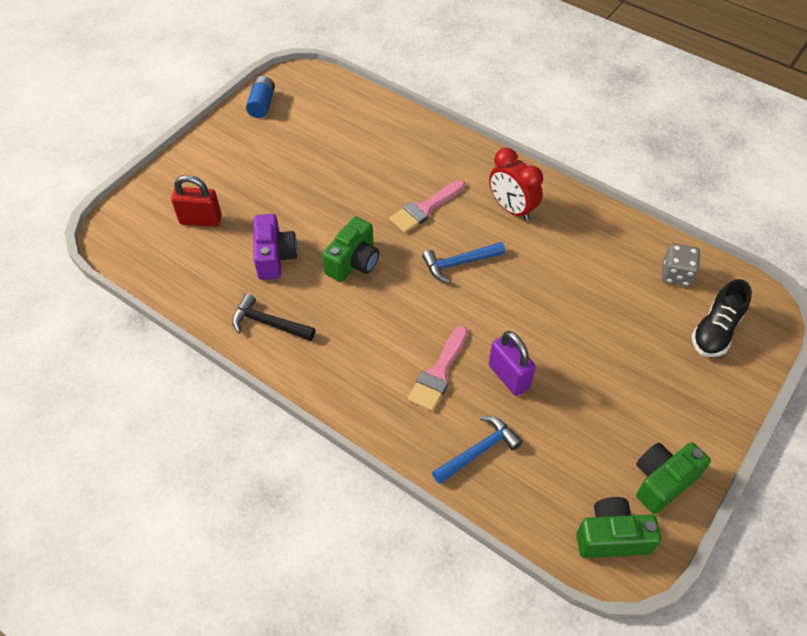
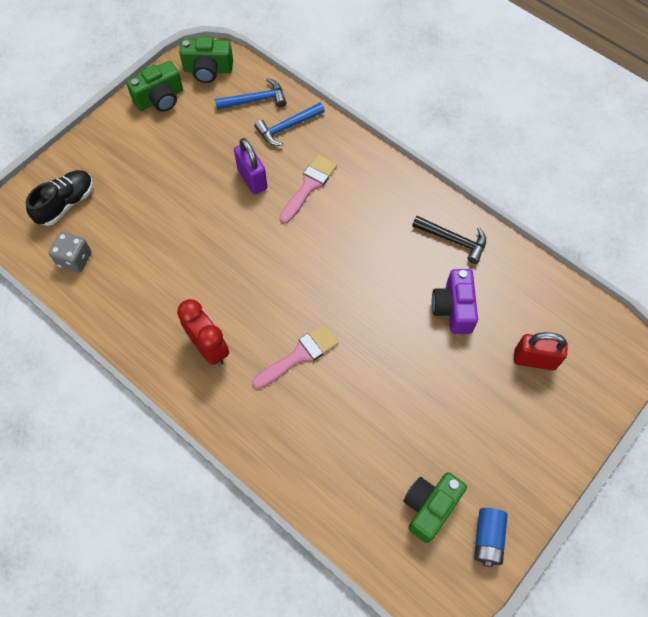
camera: 175 degrees left, 10 degrees up
green camera [322,217,379,282] -> green camera moved to [403,472,467,543]
blue hammer [422,242,505,283] -> blue hammer moved to [215,78,287,110]

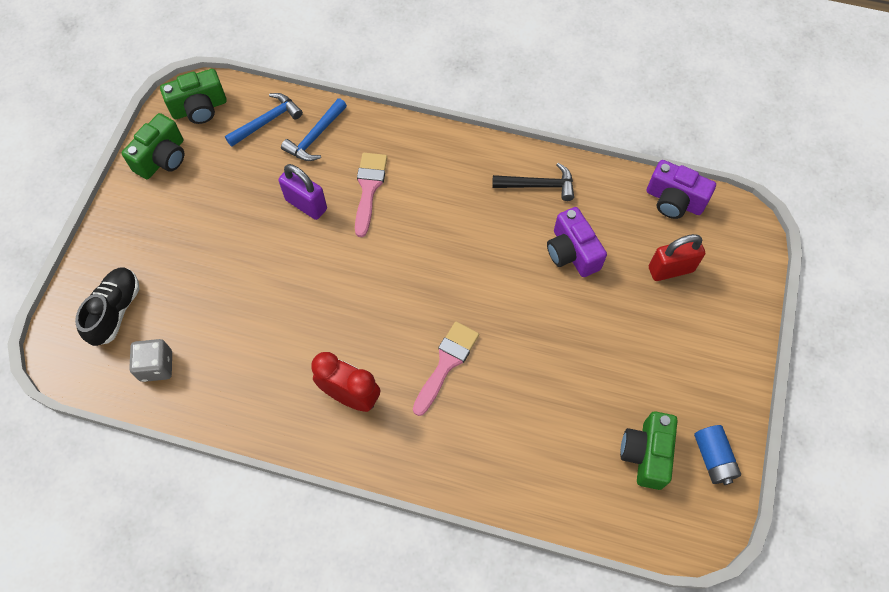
camera: 25 degrees left, 0 degrees up
none -> purple camera [647,160,716,219]

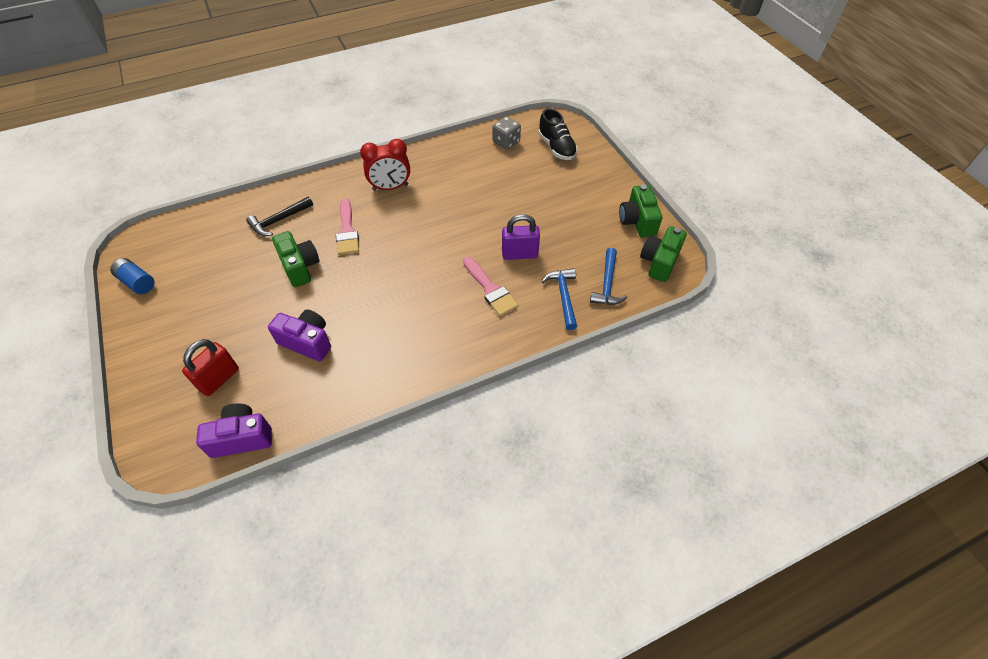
camera: 140 degrees right, 10 degrees down
black hammer [492,163,574,201] -> black hammer moved to [246,196,313,236]
green camera [620,411,678,490] -> green camera moved to [272,231,320,287]

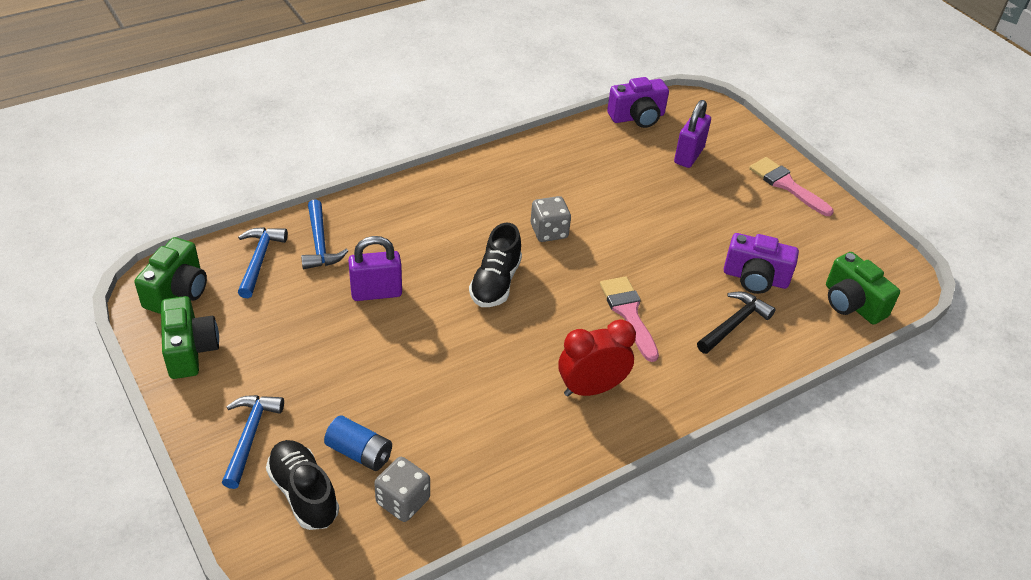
camera: 170 degrees right, 10 degrees down
blue battery [110,258,155,294] -> blue battery moved to [324,415,392,471]
red padlock [182,339,239,396] -> purple padlock [674,100,711,168]
purple camera [268,310,331,361] -> purple camera moved to [724,233,799,294]
green camera [272,231,320,287] -> green camera moved to [826,252,900,324]
pink brush [463,256,518,316] -> pink brush moved to [749,157,834,216]
none -> blue hammer [222,395,284,489]
none -> black shoe [469,223,522,307]
none -> grey dice [531,196,571,242]

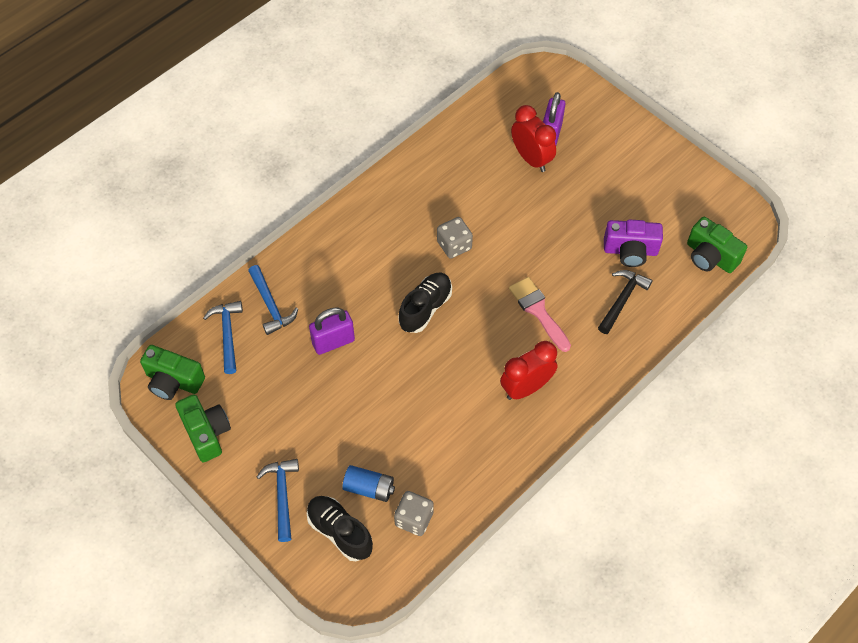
camera: 10 degrees left, 15 degrees up
green camera [134,237,207,314] -> green camera turned 105 degrees clockwise [140,345,205,400]
black shoe [469,223,522,307] -> black shoe turned 150 degrees counterclockwise [398,272,452,333]
purple camera [607,77,669,128] -> none
pink brush [749,157,834,216] -> none
none -> red clock [511,105,556,172]

